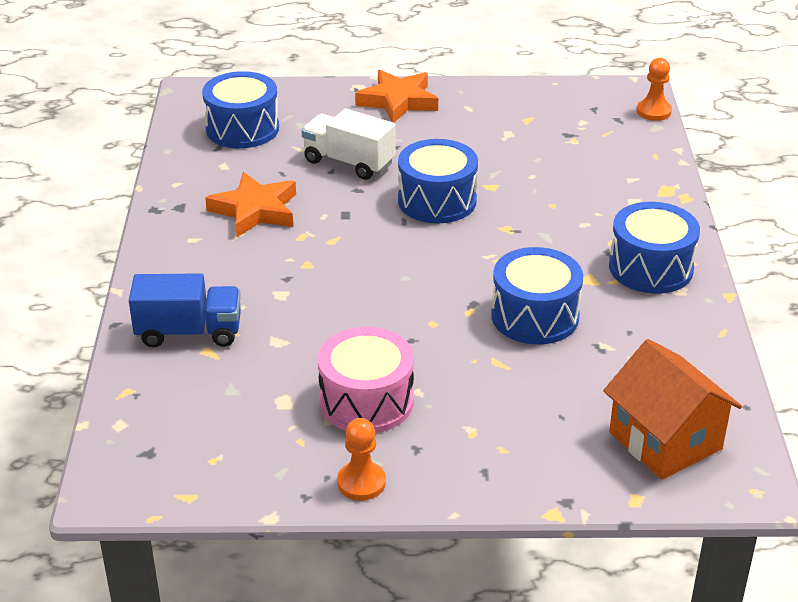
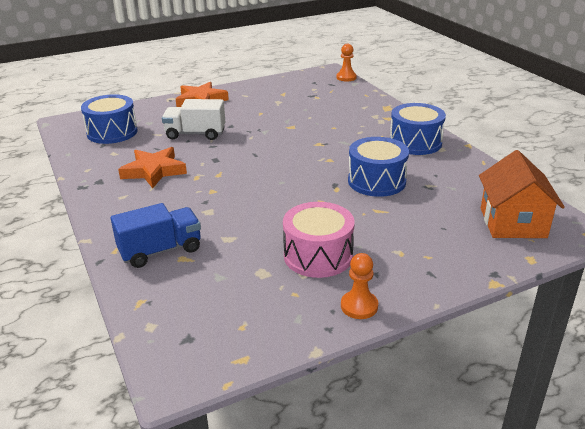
camera: 25 degrees left, 5 degrees down
blue drum [398,139,478,223] -> none
orange house [603,339,742,480] -> orange house turned 60 degrees clockwise [479,150,565,238]

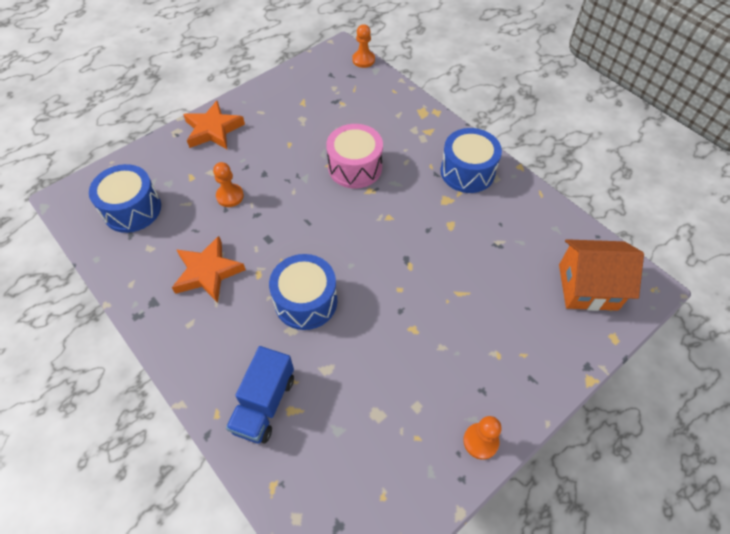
camera: 15 degrees left, 25 degrees up
blue truck [111,203,201,268] -> blue truck turned 150 degrees clockwise [226,346,294,443]
white truck [162,99,225,140] -> orange pawn [213,162,244,207]
pink drum [283,202,355,278] -> pink drum moved to [326,124,383,188]
blue drum [348,137,409,197] -> blue drum moved to [269,254,338,330]
orange house [479,150,565,238] -> orange house turned 75 degrees counterclockwise [559,239,644,311]

